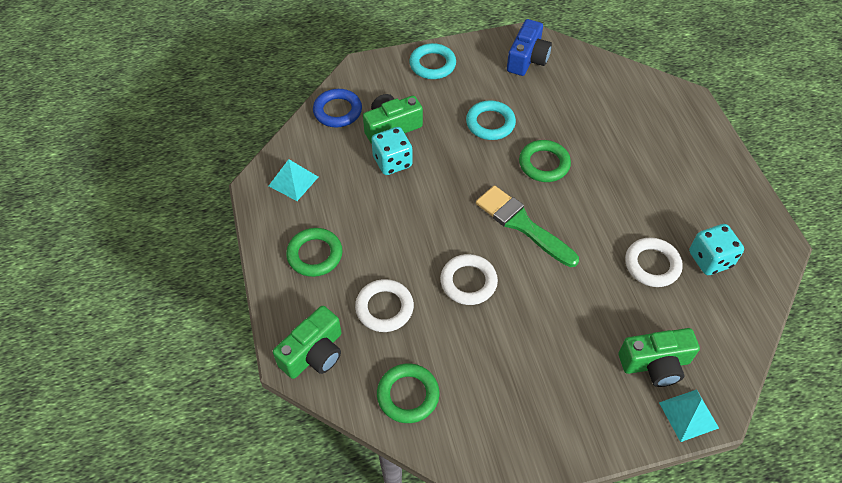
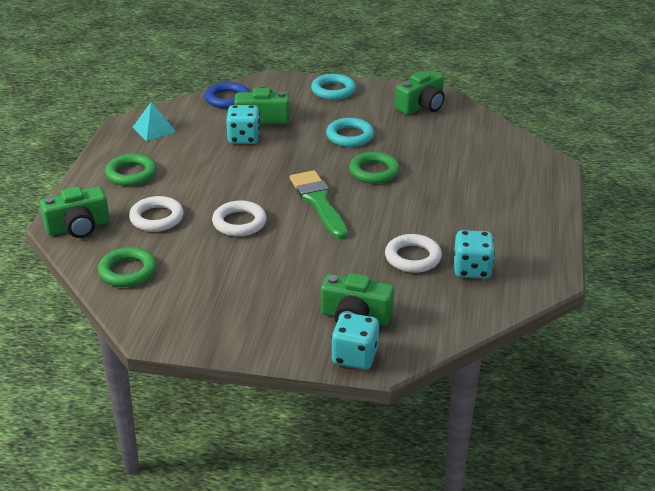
camera: 25 degrees right, 20 degrees down
blue camera [507,19,552,76] -> green camera [395,70,445,115]
turquoise pyramid [659,389,719,442] -> turquoise dice [331,313,379,369]

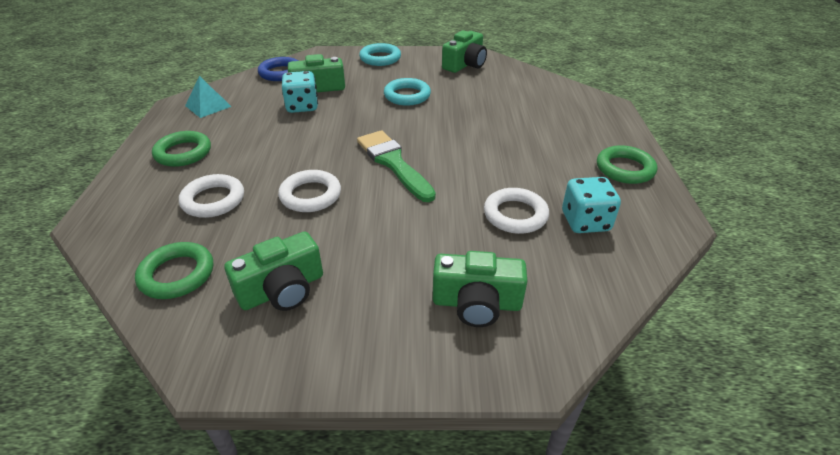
camera: 10 degrees left, 5 degrees up
green camera [40,187,109,238] -> green camera moved to [224,232,323,311]
turquoise dice [331,313,379,369] -> none
green ring [349,152,400,184] -> green ring moved to [597,145,657,184]

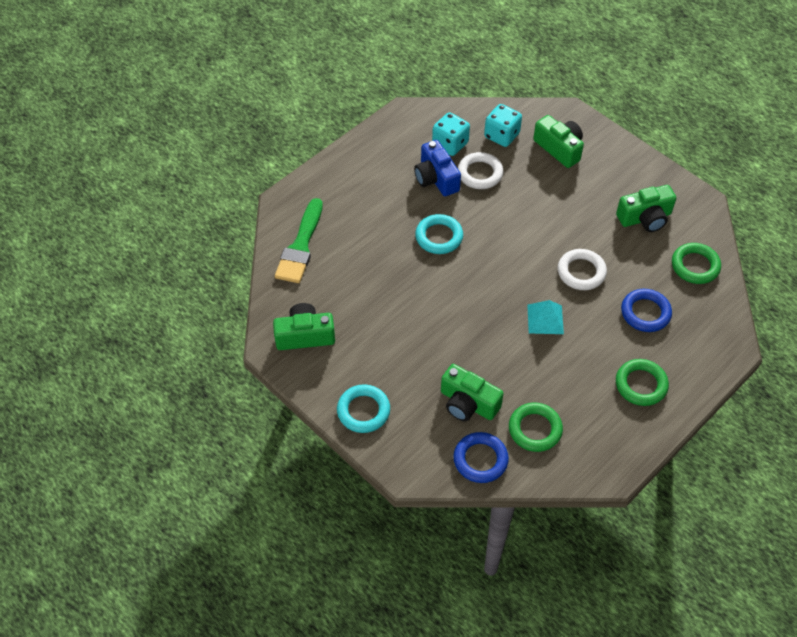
camera: 135 degrees left, 15 degrees up
white ring [179,174,244,218] -> blue ring [621,289,672,332]
turquoise pyramid [185,76,232,118] -> turquoise pyramid moved to [527,300,564,334]
green camera [224,232,323,311] -> green camera turned 150 degrees clockwise [616,185,676,232]
turquoise dice [282,71,318,113] -> turquoise dice moved to [484,104,522,147]
green brush [357,130,436,202] -> green brush moved to [275,198,323,283]
turquoise ring [384,78,431,106] -> turquoise ring moved to [415,214,463,254]
green ring [597,145,657,184] -> green ring moved to [509,403,563,452]
none -> blue camera [414,140,461,196]

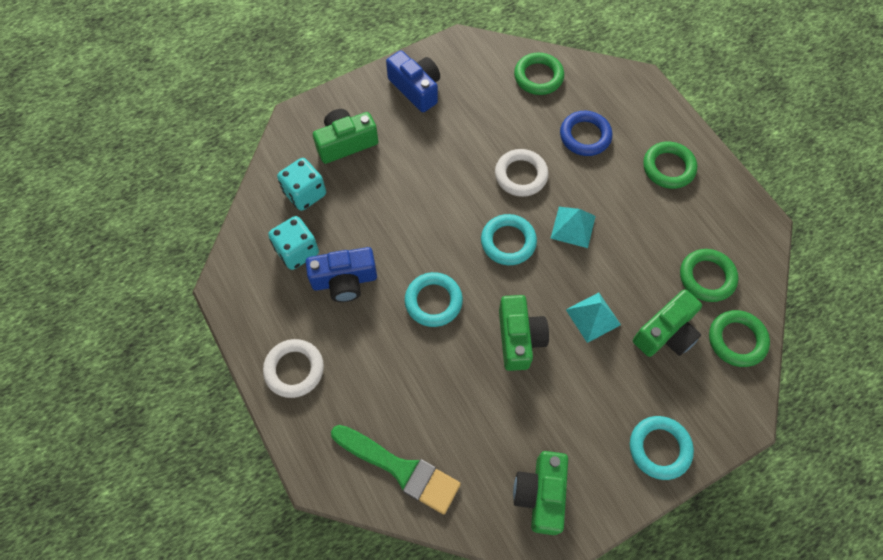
camera: 75 degrees left, 10 degrees up
blue ring [453,432,509,483] -> green ring [709,310,770,367]
white ring [458,152,503,189] -> white ring moved to [263,339,324,398]
green camera [616,185,676,232] -> green camera moved to [499,295,549,371]
none -> blue camera [386,50,440,112]
none -> turquoise ring [481,214,537,265]
none -> turquoise pyramid [566,293,621,343]

